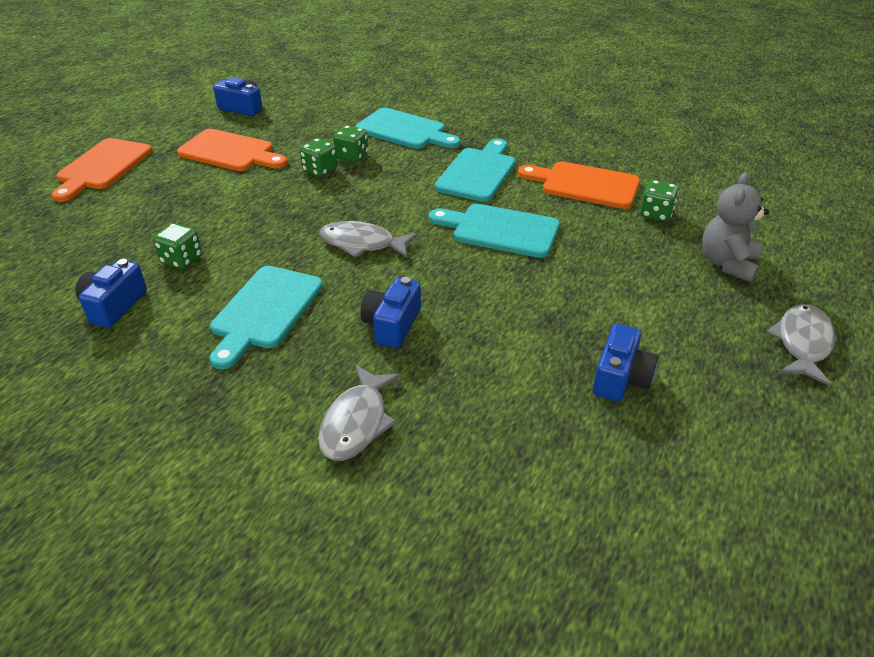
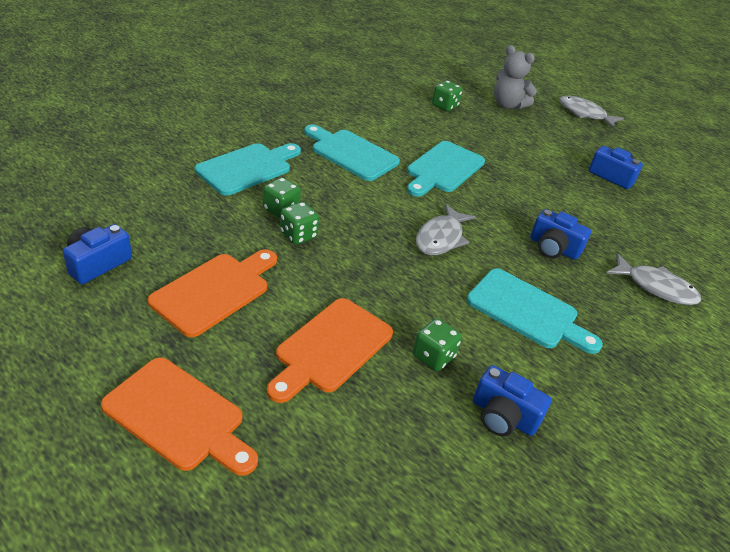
camera: 80 degrees left, 0 degrees up
orange cutting board [518,161,640,209] -> orange cutting board moved to [267,298,393,403]

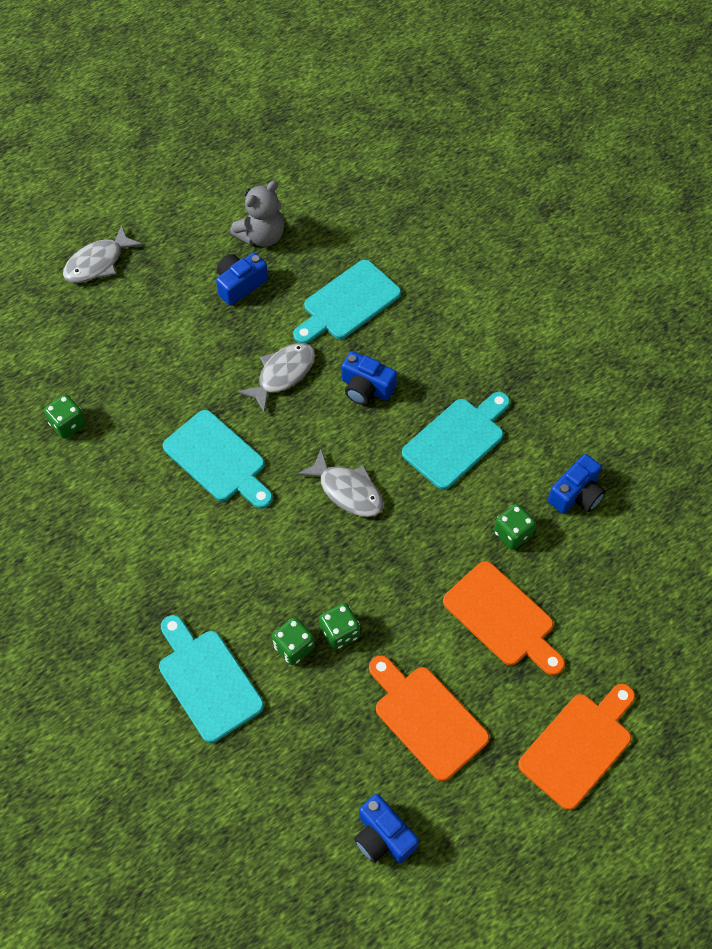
camera: 75 degrees left, 20 degrees up
turquoise cutting board [304,125,400,181] -> turquoise cutting board moved to [293,260,401,343]
grey teddy bear [494,45,537,110] -> grey teddy bear moved to [230,181,284,247]
blue camera [530,209,591,260] -> blue camera turned 75 degrees clockwise [341,351,397,405]
grey fish [606,253,701,305] -> grey fish moved to [238,343,315,413]

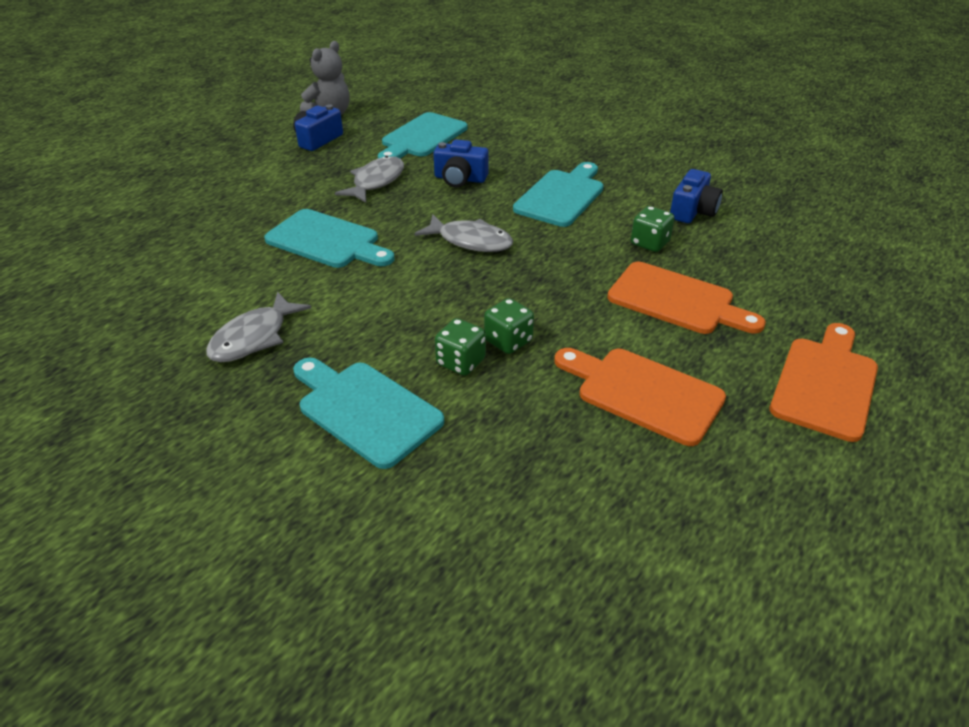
camera: 15 degrees left, 20 degrees down
green dice [44,394,86,439] -> none
grey fish [63,224,143,283] -> grey fish moved to [206,291,311,362]
blue camera [354,794,419,863] -> none

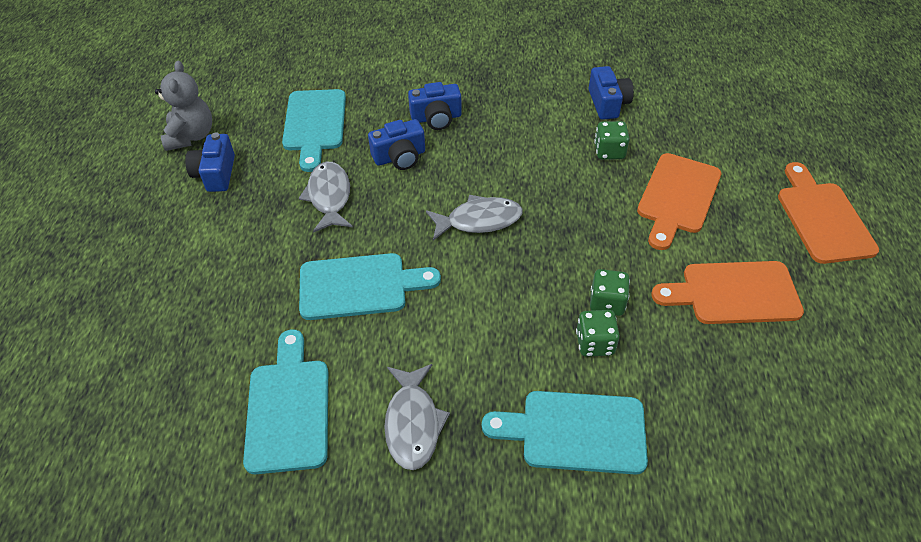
camera: 35 degrees left, 10 degrees up
turquoise cutting board [513,162,604,227] -> turquoise cutting board moved to [243,329,328,474]
orange cutting board [607,262,766,334] -> orange cutting board turned 120 degrees clockwise [637,153,721,250]
none -> blue camera [408,82,462,130]

